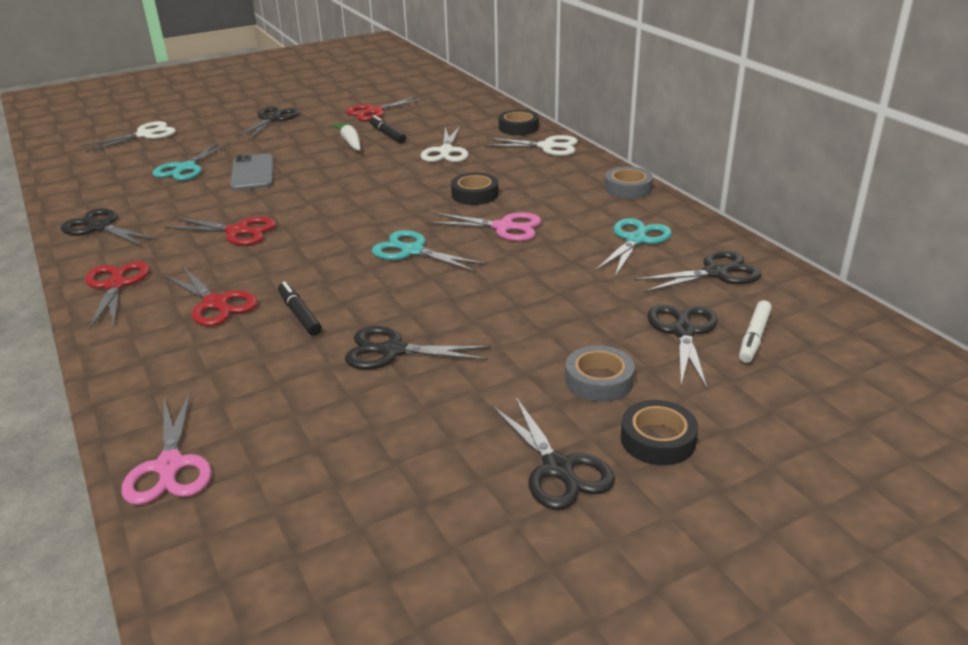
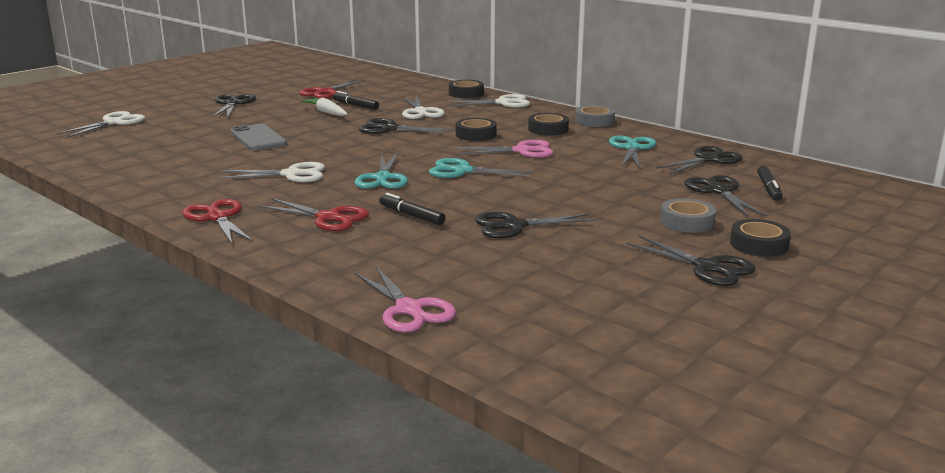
camera: 20 degrees left, 10 degrees down
black scissors [60,208,158,246] -> black scissors moved to [359,118,450,134]
turquoise scissors [152,142,230,181] -> turquoise scissors moved to [355,153,408,189]
red scissors [164,217,276,246] -> white scissors [218,162,325,182]
white marker [739,300,772,363] -> black marker [757,165,783,201]
none -> black tape [528,113,569,136]

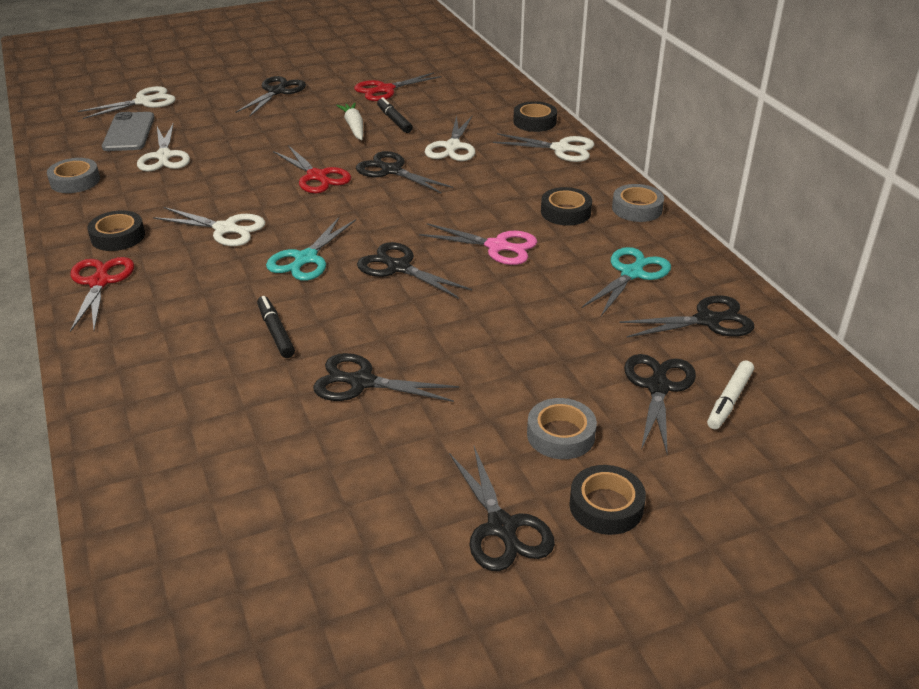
camera: 25 degrees right, 15 degrees up
grey phone [230,124,287,151] -> grey phone moved to [102,112,155,151]
red scissors [258,198,369,231] -> red scissors moved to [273,145,351,193]
pink scissors [355,266,456,332] -> none
turquoise scissors [429,158,534,178] -> black scissors [357,242,472,299]
black tape [456,118,497,141] -> black tape moved to [87,210,145,251]
black marker [757,165,783,201] -> white marker [707,360,754,429]
none -> grey tape [47,158,100,193]
none -> white scissors [137,123,190,172]

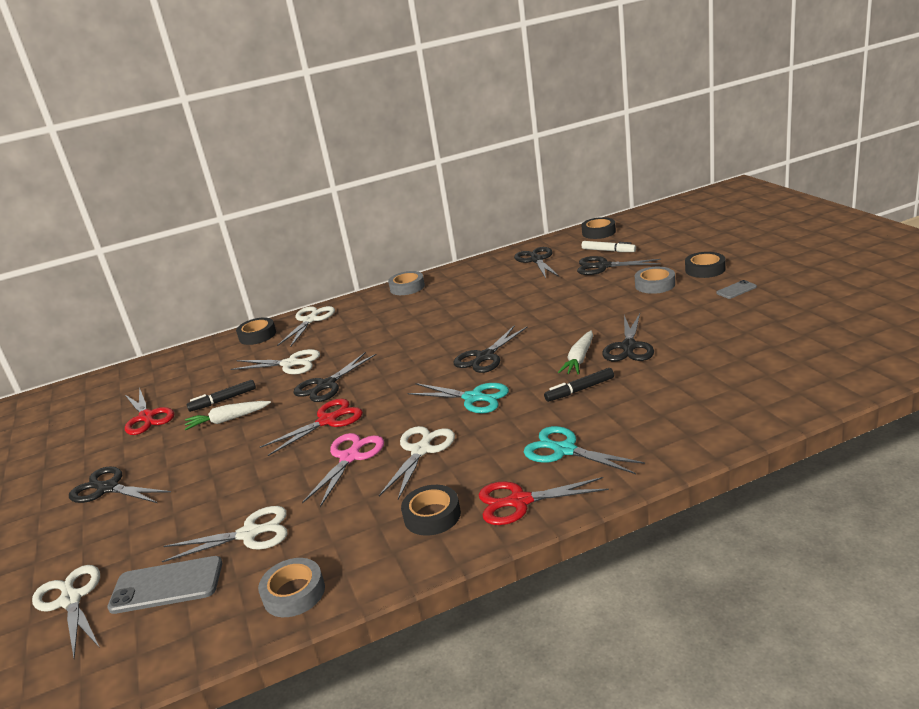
camera: 85 degrees left, 10 degrees down
pink scissors [419,223,537,265] -> pink scissors moved to [302,433,384,507]
black scissors [449,446,555,571] -> grey phone [716,280,757,299]
black tape [541,187,592,226] -> black tape moved to [581,217,616,239]
turquoise scissors [582,247,671,316] -> turquoise scissors moved to [524,426,645,474]
none -> white carrot [558,330,593,374]

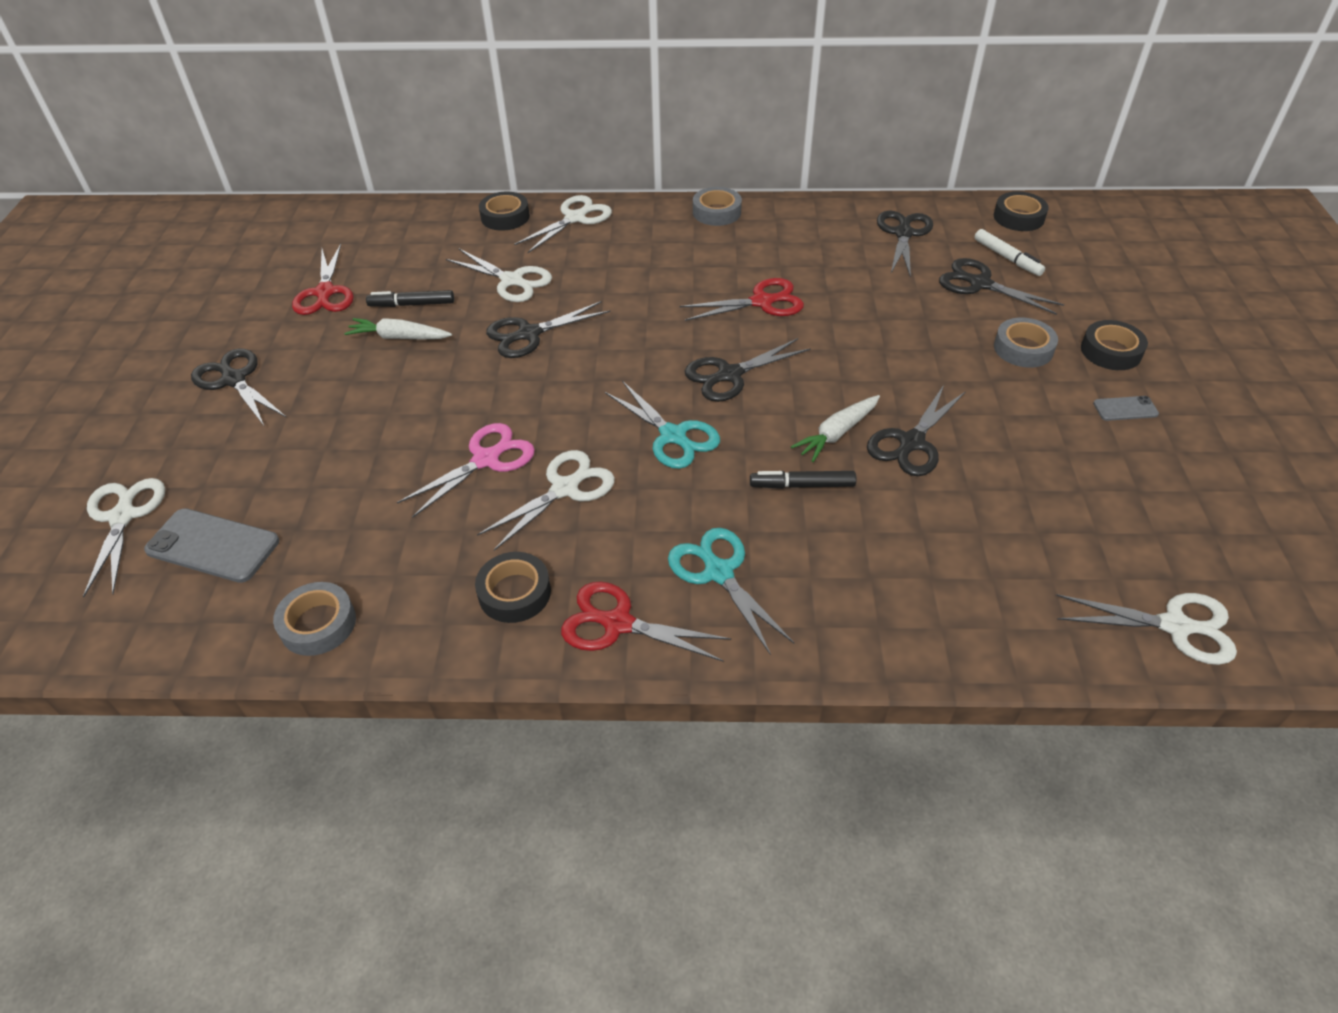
camera: 20 degrees right, 20 degrees up
white scissors [162,506,288,562] -> white scissors moved to [1056,593,1237,665]
red scissors [260,399,363,456] -> red scissors moved to [680,278,804,321]

